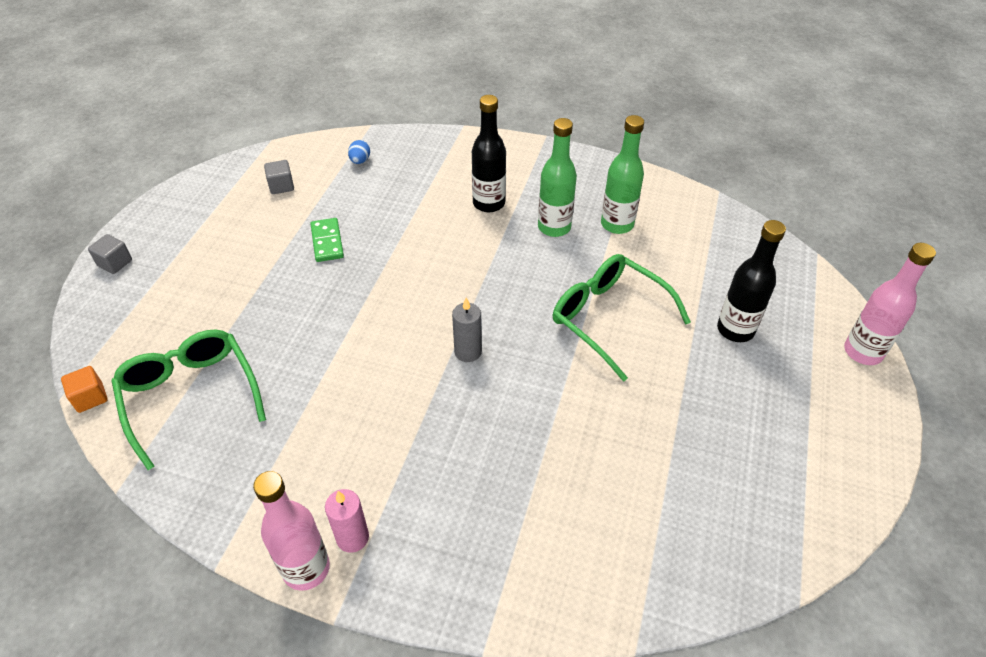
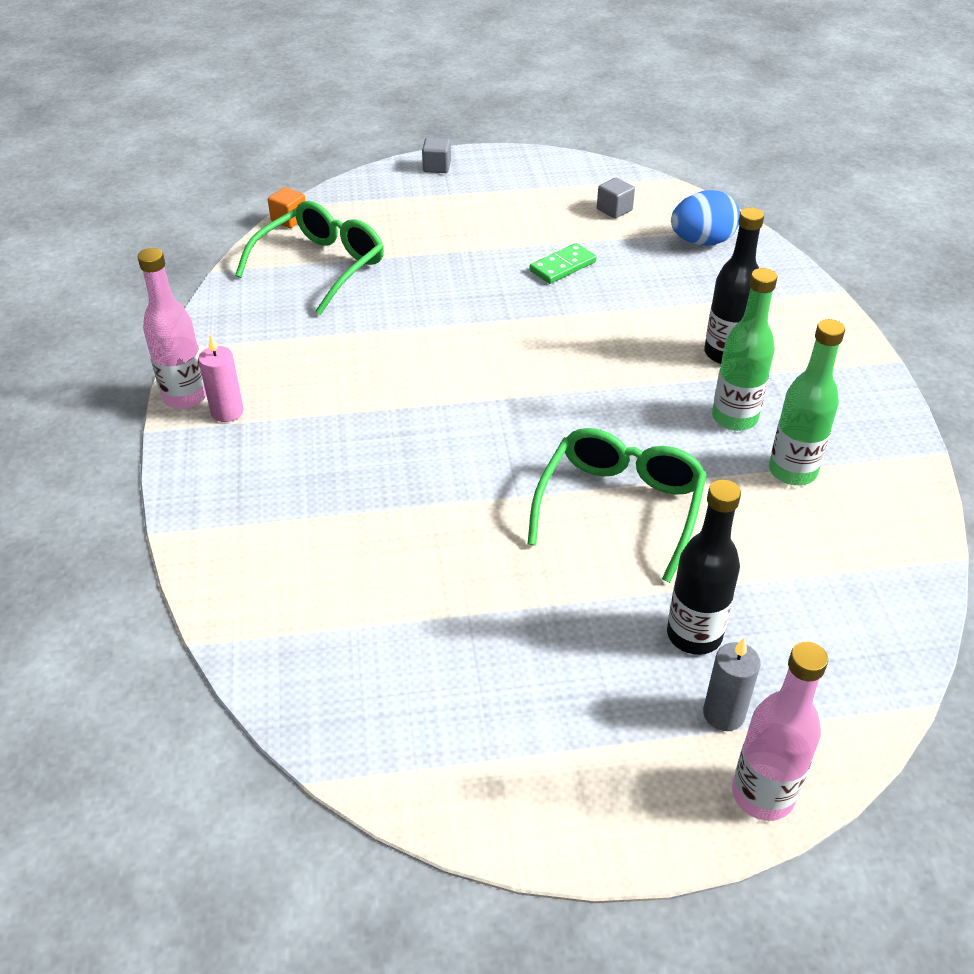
camera: 65 degrees right, 5 degrees down
blue egg [348,140,370,164] -> blue egg [671,190,740,246], size x1.99
grey candle [452,298,482,362] -> grey candle moved to [703,638,761,731]

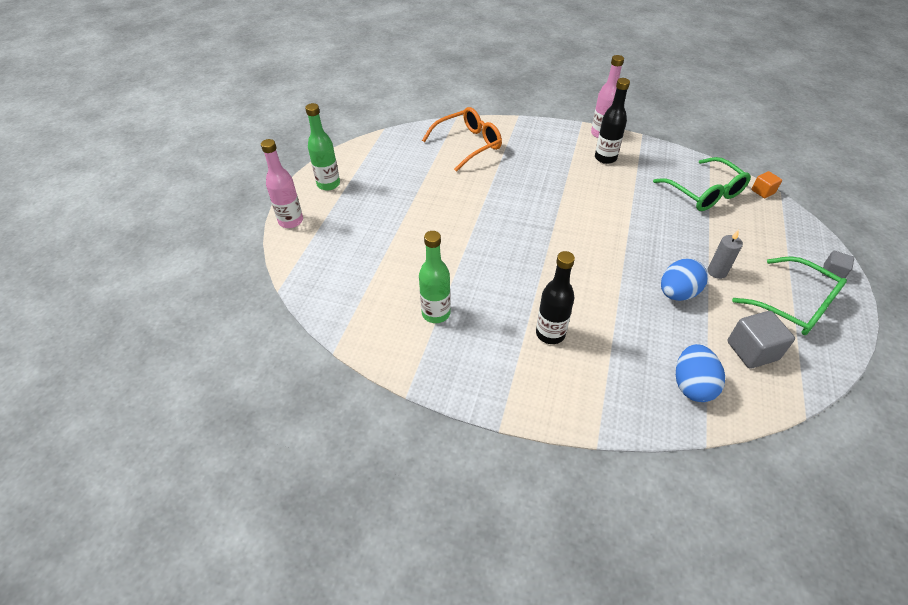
camera: 115 degrees right, 5 degrees up
pink candle [198,334,243,422] -> none
green glasses [527,428,707,583] -> green glasses moved to [732,256,847,335]
green domino [530,243,597,284] -> blue egg [661,258,708,301]
grey cube [597,178,635,219] -> grey cube [728,311,795,369], size x1.70
black bottle [667,480,741,655] -> black bottle moved to [595,78,630,164]
grey candle [703,638,761,731] -> grey candle moved to [708,230,743,279]
green bottle [712,268,777,431] -> green bottle moved to [305,103,340,191]
none -> orange glasses [422,107,502,172]

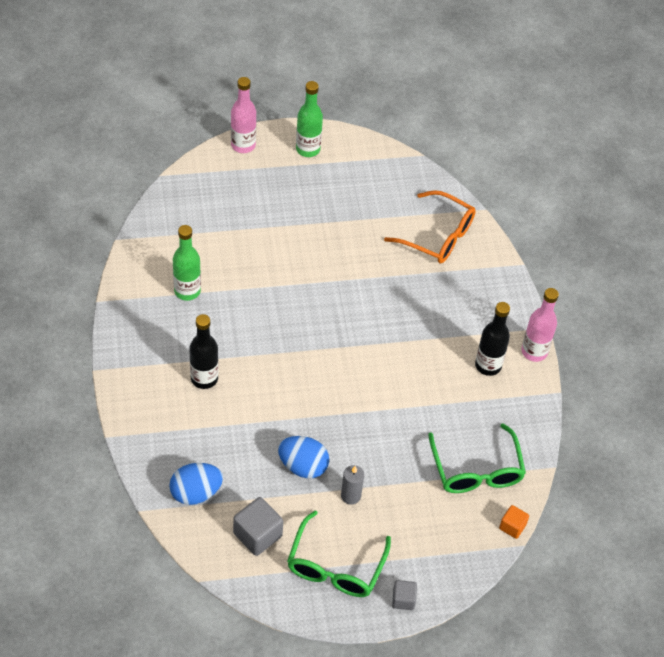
camera: 60 degrees right, 5 degrees up
green glasses [653,157,751,211] -> green glasses turned 45 degrees counterclockwise [428,423,526,493]

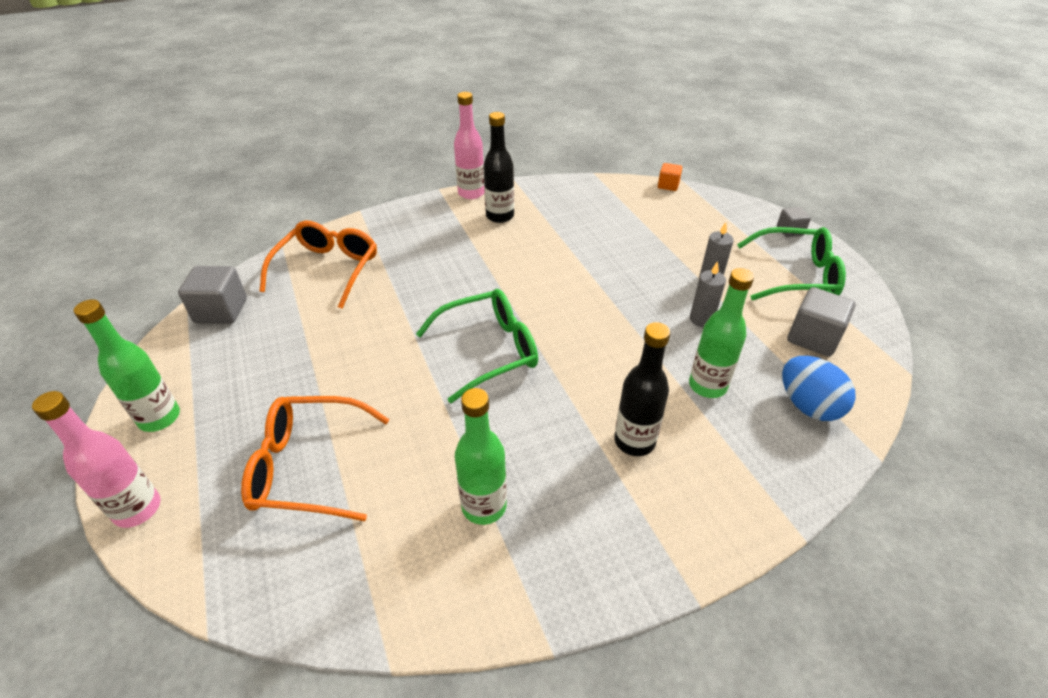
camera: 100 degrees left, 10 degrees down
blue egg [278,436,329,478] -> grey candle [690,261,726,327]
green glasses [428,423,526,493] -> green glasses moved to [416,289,538,403]
none -> grey cube [178,266,247,324]
none -> orange glasses [241,396,390,521]
none -> green bottle [689,268,754,398]

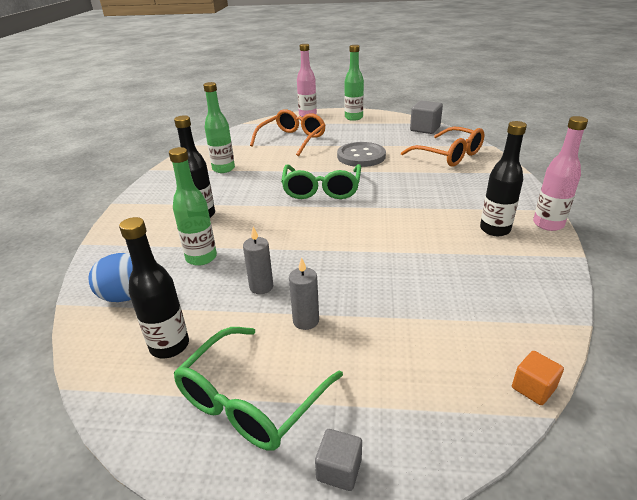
camera: 120 degrees right, 10 degrees down
grey cube [787,287,856,357] -> black bottle [119,217,189,358]
none -> grey button [337,142,386,167]

